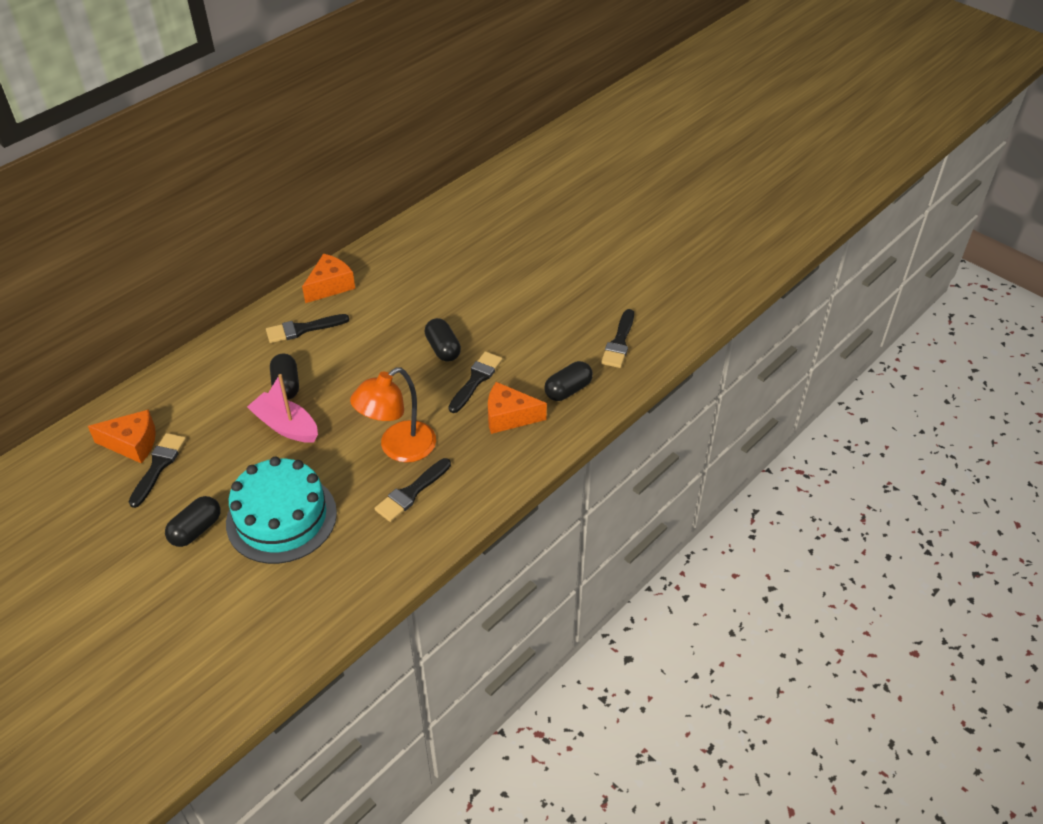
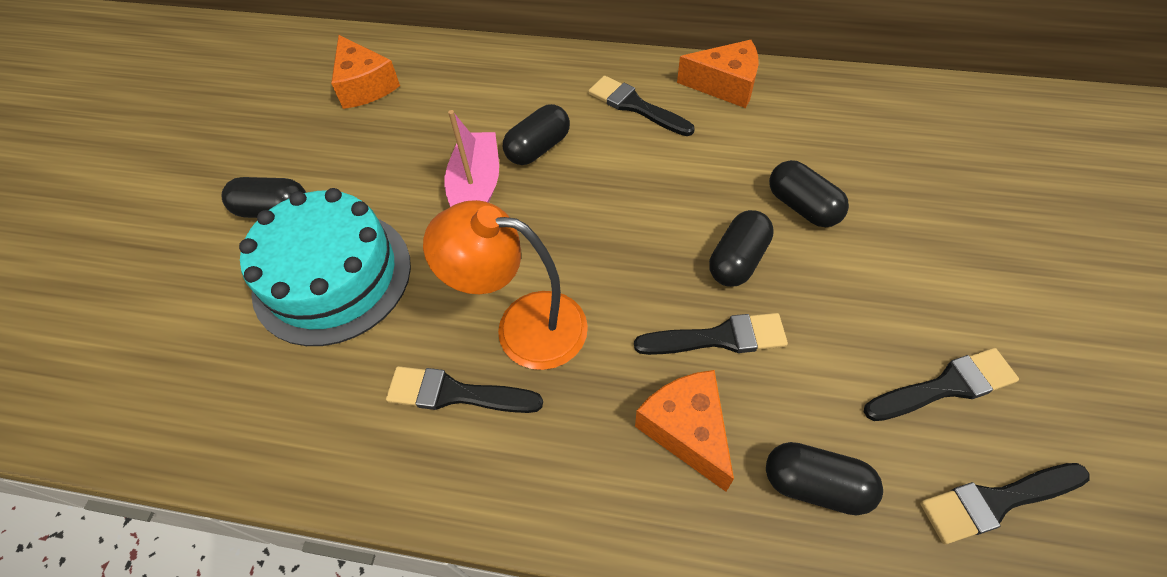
camera: 60 degrees right, 10 degrees up
black brush [129,433,186,508] -> black brush moved to [864,348,1019,421]
none -> black capsule [769,160,849,227]

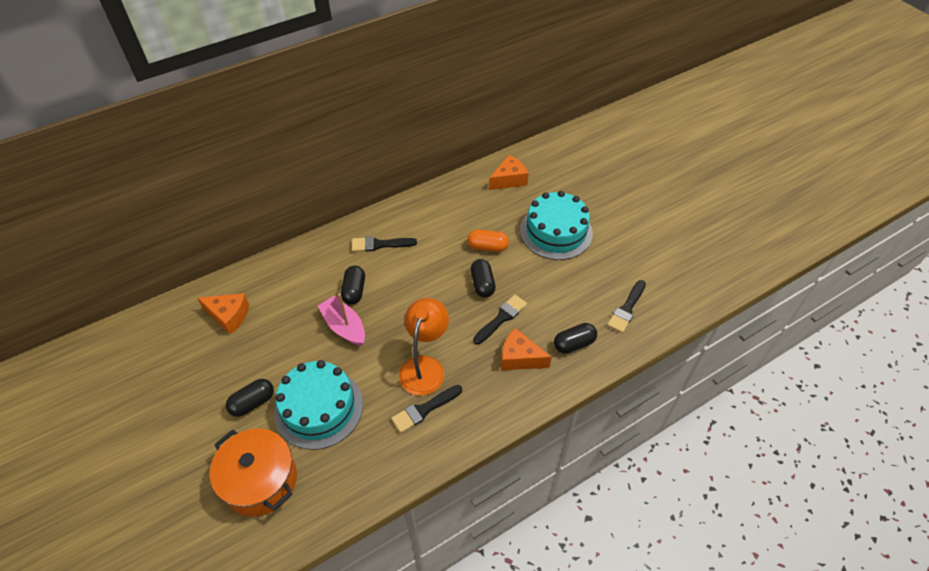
camera: 45 degrees left, 5 degrees down
orange lamp [423,200,588,370] -> orange lamp turned 135 degrees clockwise [399,298,449,396]
orange cheese [677,40,758,108] -> orange cheese moved to [489,155,529,190]
black capsule [769,160,849,227] -> orange capsule [468,230,509,252]
black brush [864,348,1019,421] -> none
none -> orange pot [209,428,297,517]
none -> turquoise cake [520,191,593,260]

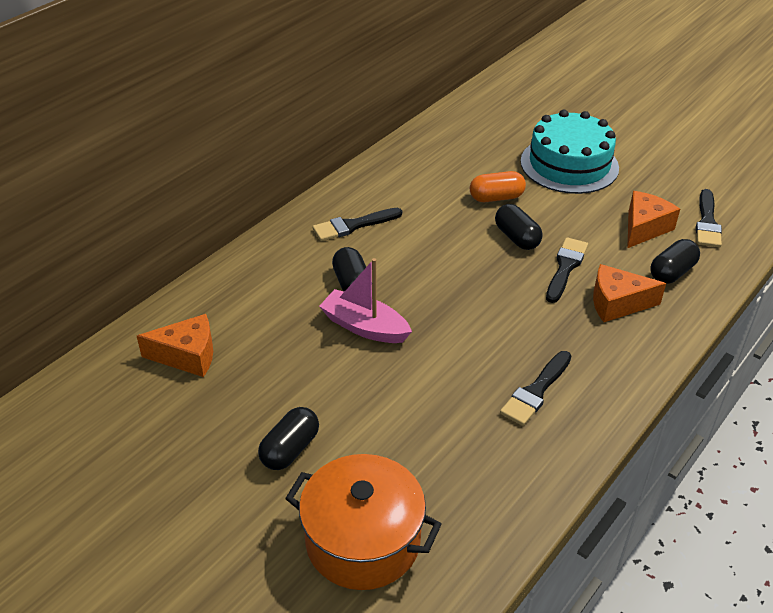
camera: 20 degrees left, 10 degrees down
turquoise cake [274,360,363,450] -> none
orange lamp [399,298,449,396] -> none
orange cheese [489,155,529,190] -> orange cheese moved to [627,191,680,248]

